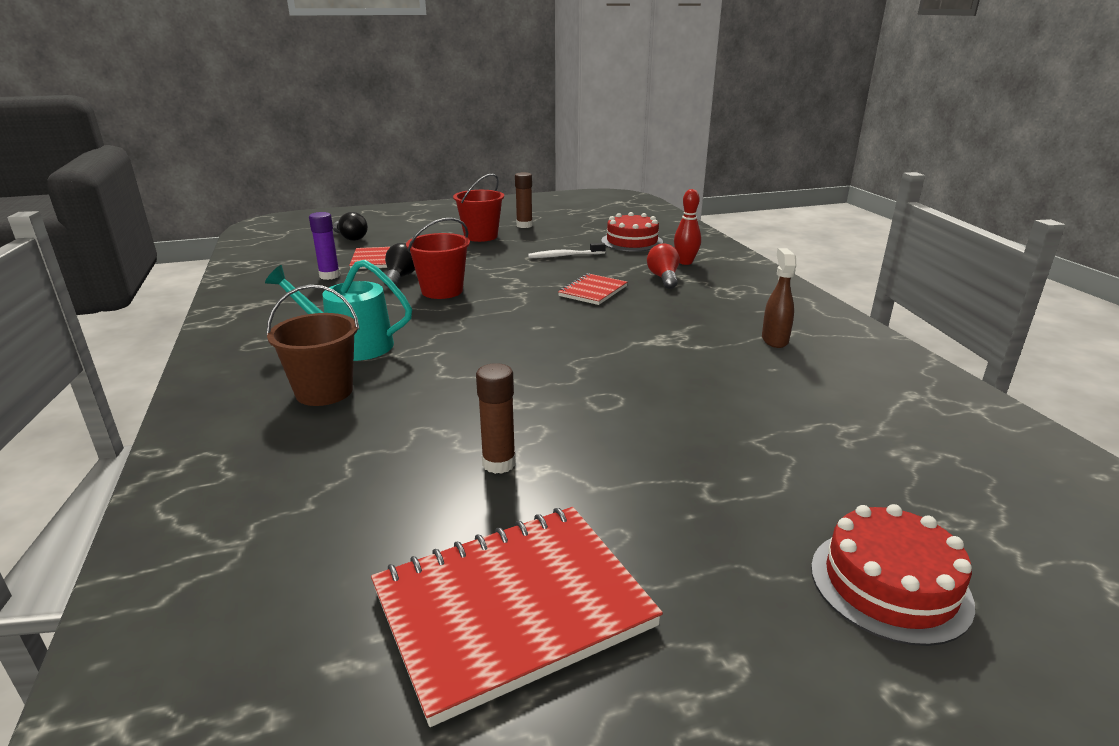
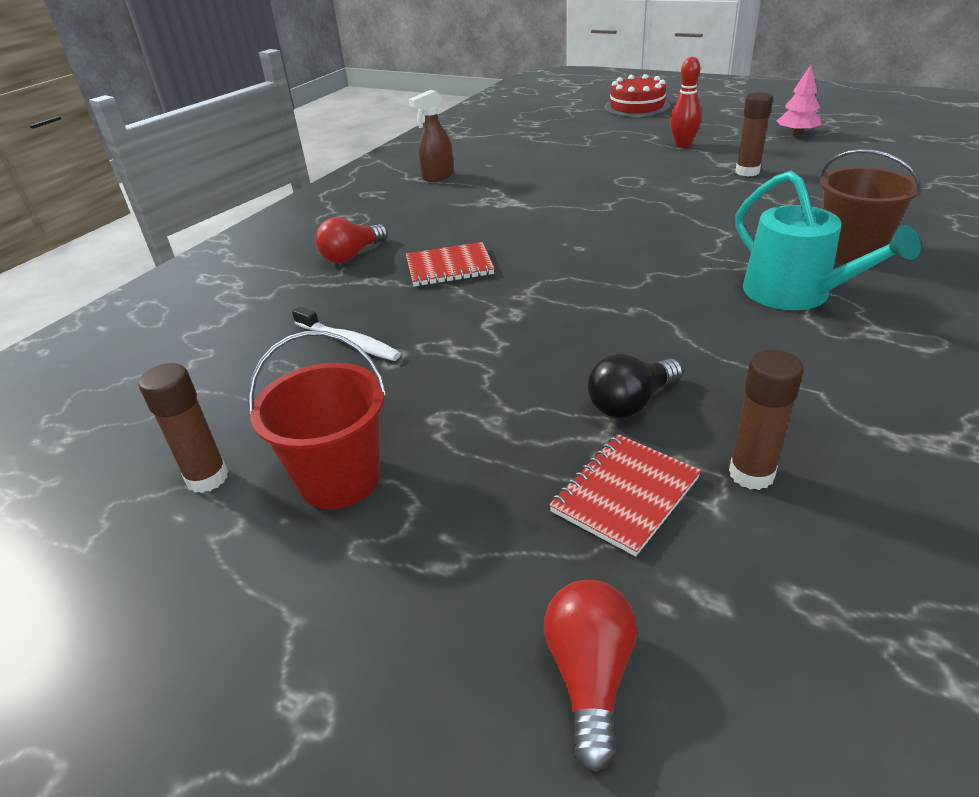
camera: 130 degrees left, 10 degrees up
purple glue stick [309,212,340,280] -> brown glue stick [729,350,804,490]
black light bulb [333,212,368,241] -> red light bulb [543,580,637,772]
red notebook [371,507,663,727] -> pink tree [777,65,822,135]
red bucket [406,218,470,299] -> none
red cake [601,212,663,252] -> none
red bowling pin [674,189,701,265] -> red bowling pin moved to [670,57,702,148]

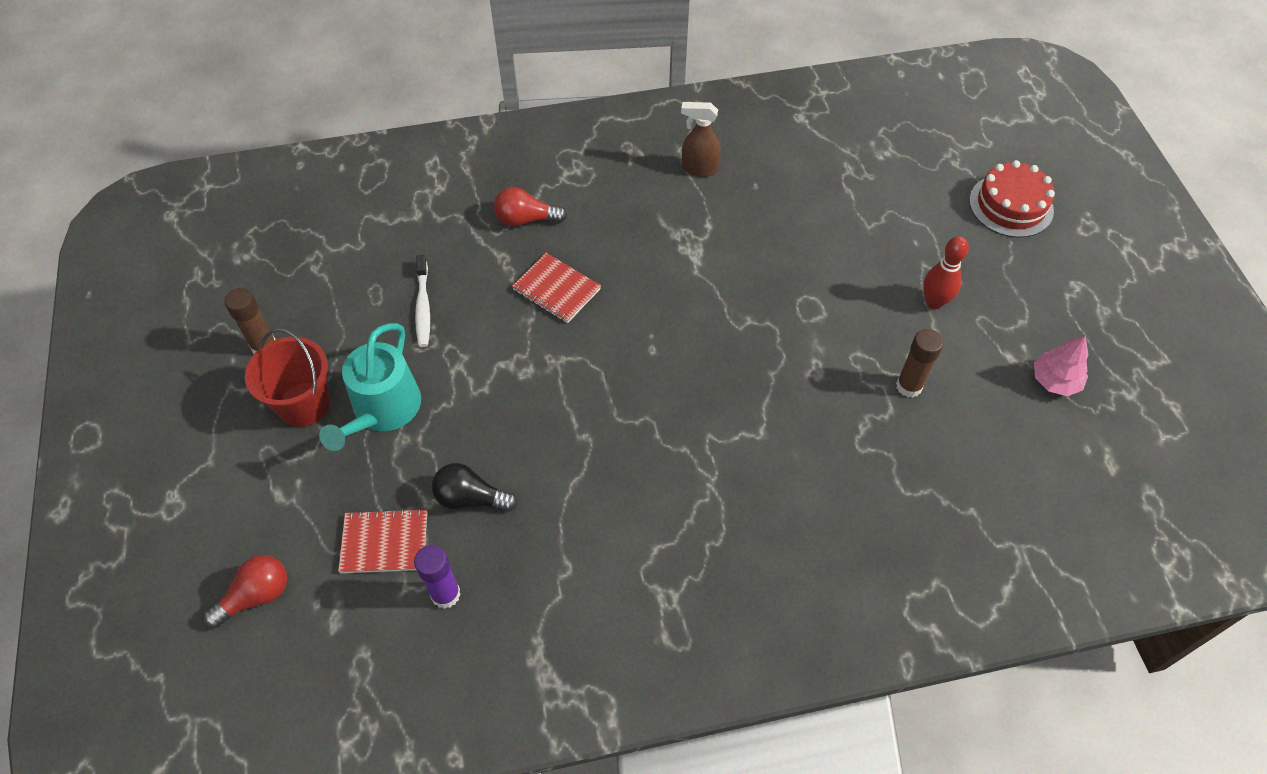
camera: 45 degrees right, 20 degrees up
brown glue stick [729,350,804,490] -> purple glue stick [414,545,461,609]
turquoise watering can [735,171,921,310] -> turquoise watering can moved to [319,323,421,451]
brown bucket [820,149,921,264] -> none

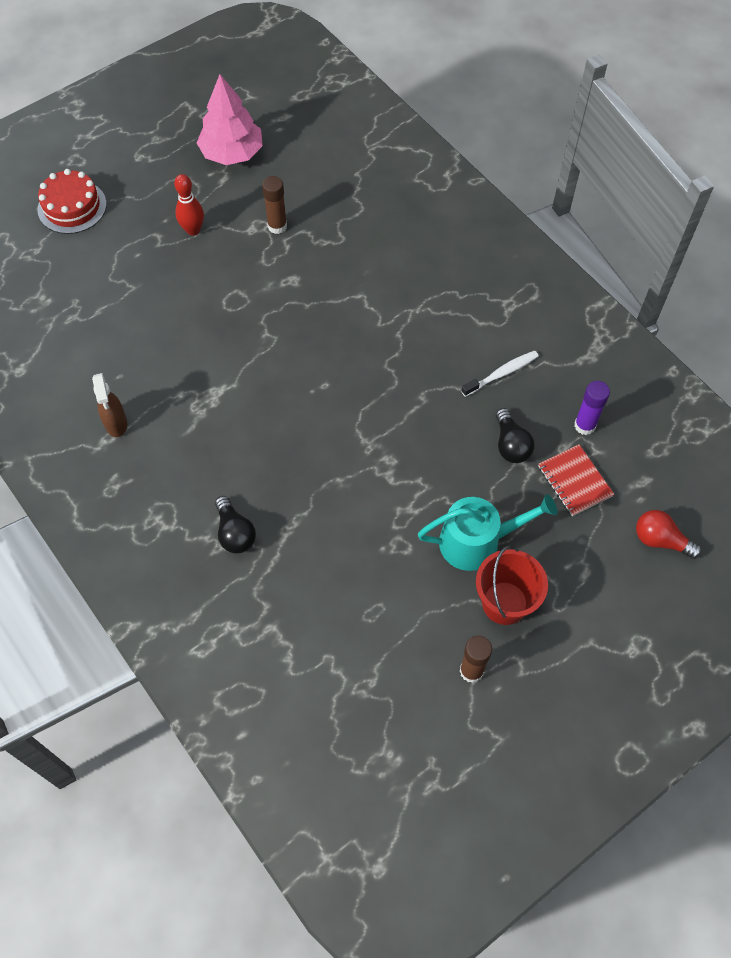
camera: 115 degrees left, 5 degrees up
white toothbrush [415,255,430,347] -> white toothbrush moved to [461,351,538,397]
red light bulb [494,187,567,226] -> black light bulb [215,496,256,553]
red notebook [512,253,601,323] -> none
pink tree [1034,335,1088,396] -> pink tree [197,74,263,165], size x1.73

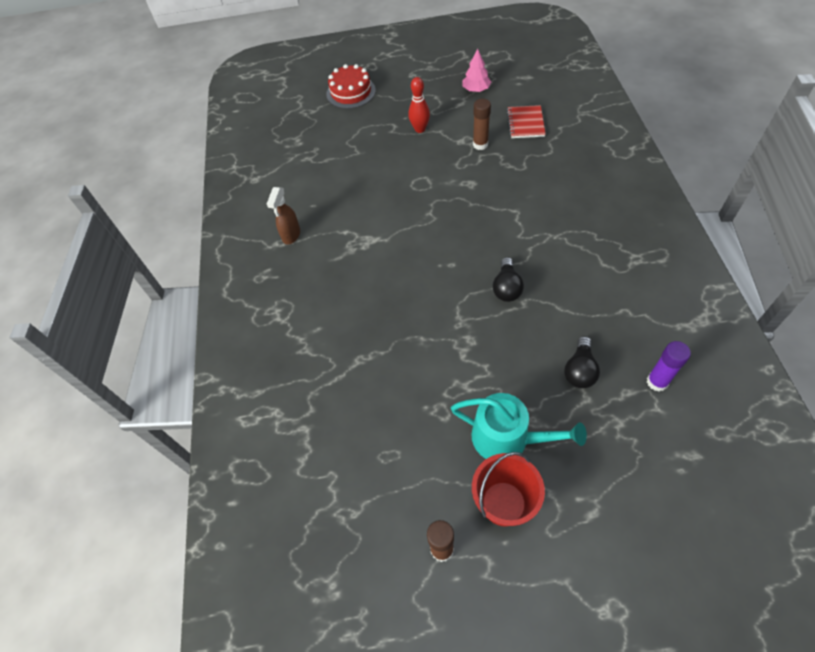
camera: 35 degrees right, 5 degrees down
pink tree [197,74,263,165] -> pink tree [462,49,491,92], size x0.58
black light bulb [215,496,256,553] -> black light bulb moved to [493,257,524,302]
white toothbrush [461,351,538,397] -> none
red notebook [538,444,614,516] -> red notebook moved to [507,105,546,138]
red light bulb [636,510,702,559] -> none

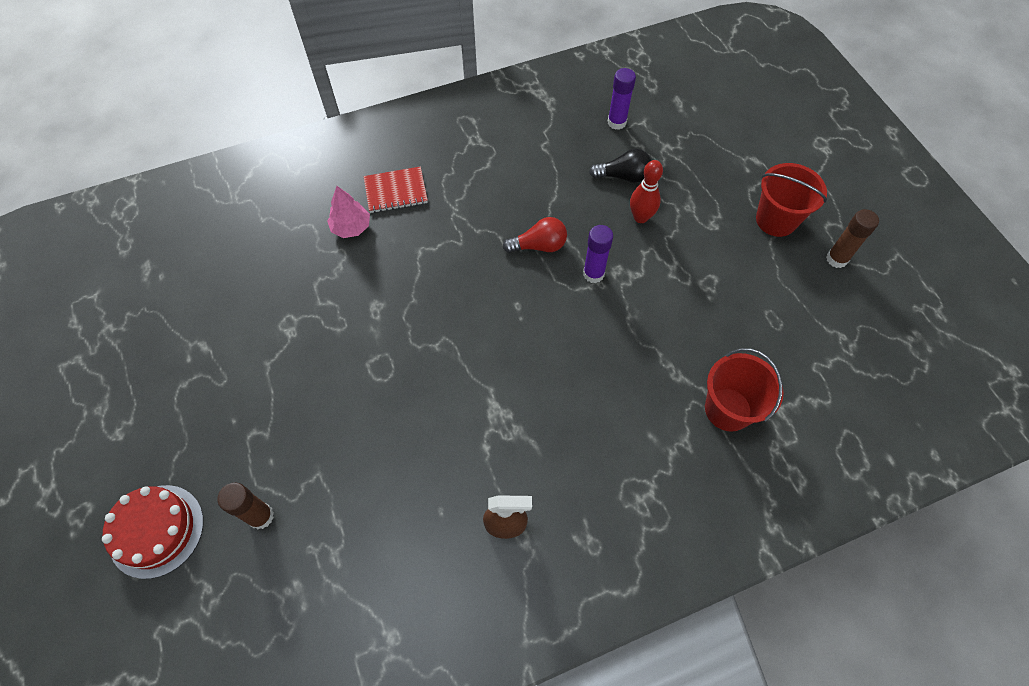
camera: 110 degrees left, 5 degrees up
red bowling pin [408,77,430,133] -> red bowling pin moved to [630,160,663,223]
turquoise watering can [451,393,587,459] -> none
pink tree [462,49,491,92] -> pink tree moved to [327,186,370,238]
brown glue stick [473,99,491,150] -> brown glue stick moved to [217,482,274,529]
black light bulb [493,257,524,302] -> red light bulb [503,217,567,253]
red notebook [507,105,546,138] -> red notebook moved to [364,166,428,213]
none -> purple glue stick [583,225,613,283]
none -> red bucket [705,348,784,432]

